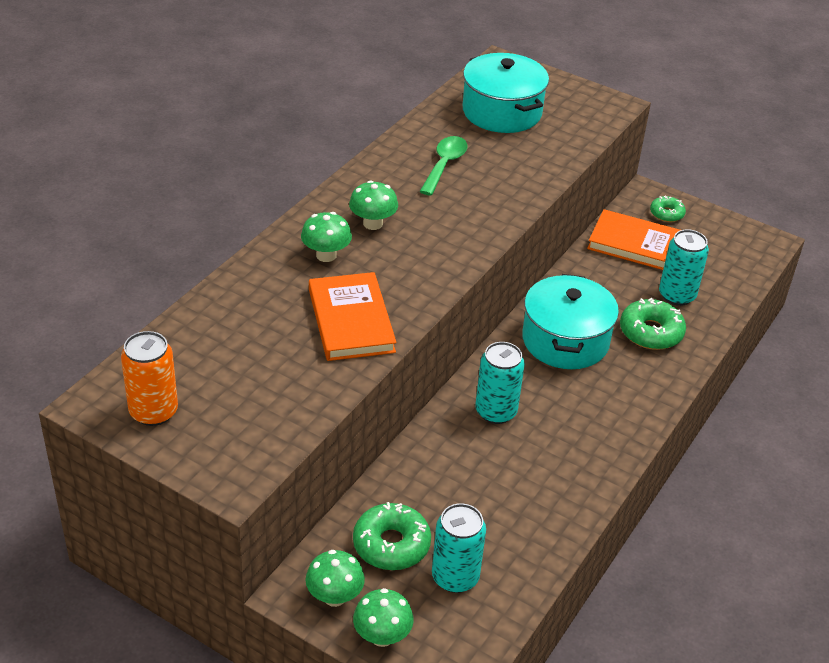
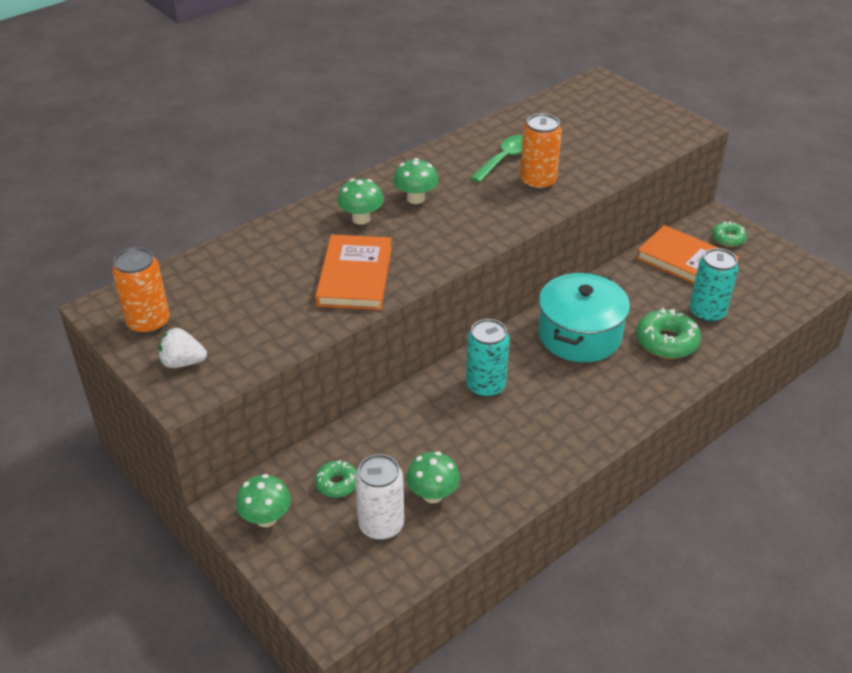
camera: 20 degrees right, 0 degrees up
green donut [353,502,431,570] -> green donut [315,460,357,498], size x0.60
green mushroom [353,588,414,647] -> green mushroom moved to [406,451,460,503]
turquoise can [432,503,486,593] -> white can [355,454,404,540]
turquoise pot [463,53,549,133] -> none
none -> white strawberry [158,328,207,368]
none -> orange can [520,114,562,191]

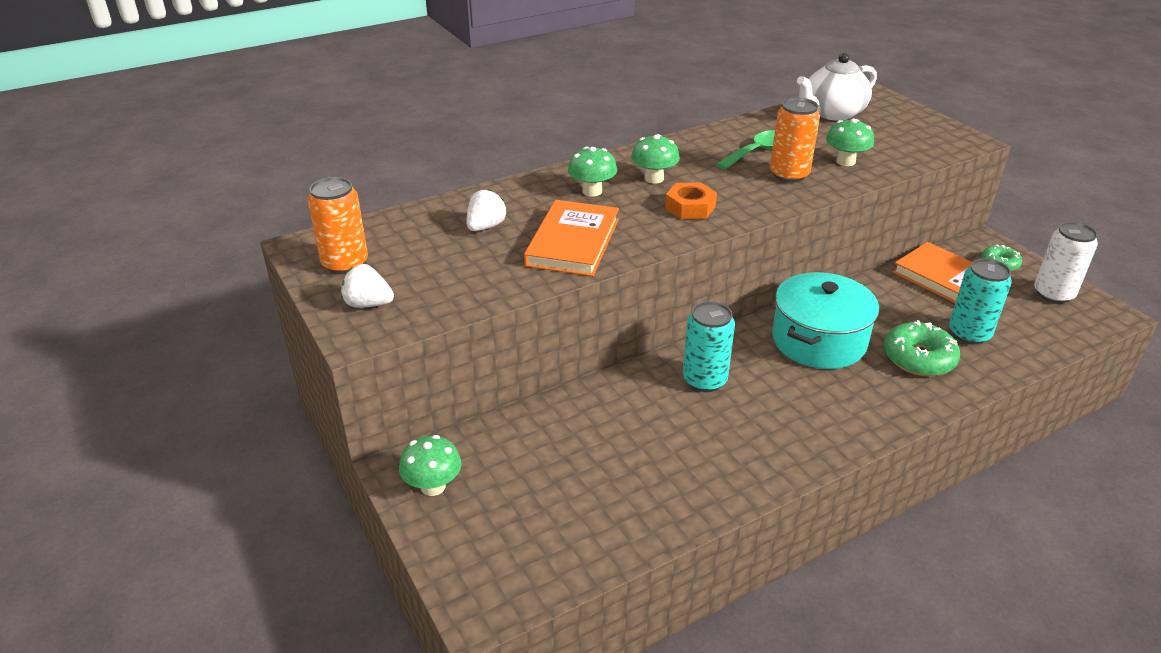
camera: 10 degrees right, 5 degrees down
green donut [315,460,357,498] -> none
white can [355,454,404,540] -> white can moved to [1034,222,1098,303]
green mushroom [406,451,460,503] -> green mushroom moved to [826,119,874,166]
none -> white strawberry [467,189,507,231]
none -> orange nut [665,182,717,219]
none -> white teapot [797,53,877,121]

